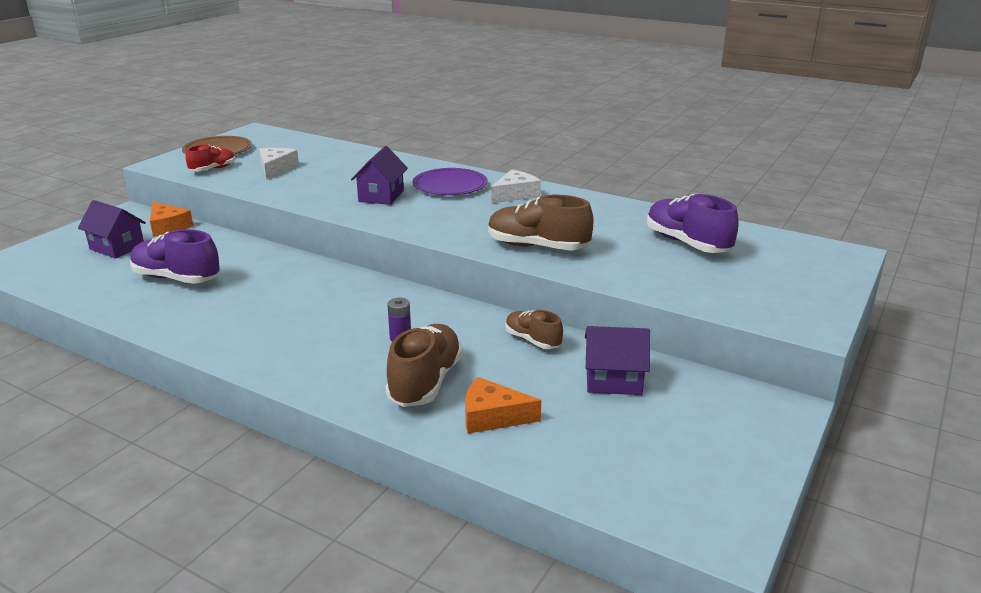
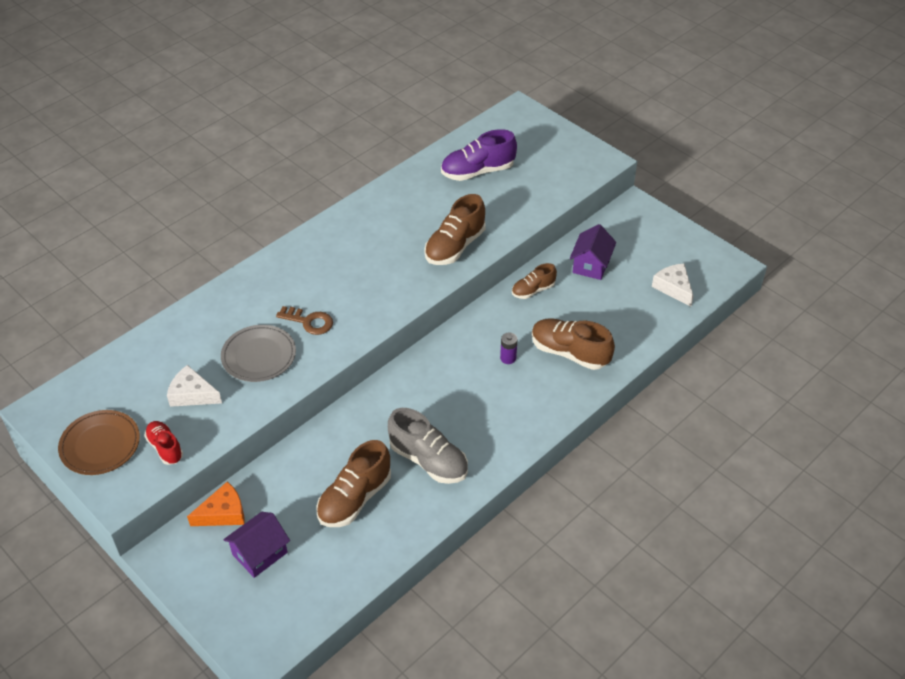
camera: 75 degrees left, 20 degrees up
purple shoe [130,229,220,284] -> brown shoe [316,440,391,527]
purple house [351,146,408,205] -> brown key [276,306,333,335]
purple plate [413,168,488,195] -> none
orange cheese [465,377,541,434] -> none
white cheese [491,169,541,203] -> white cheese moved to [652,264,694,307]
none -> grey plate [221,325,296,382]
none -> grey shoe [388,408,468,484]

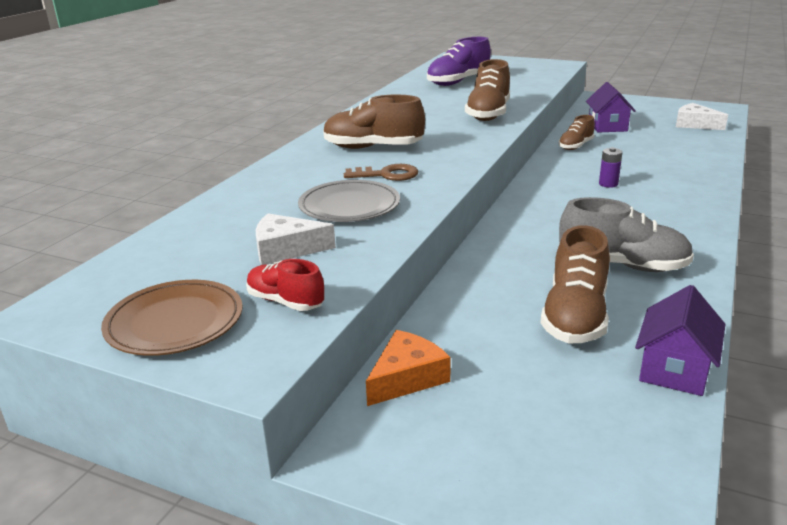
camera: 20 degrees left, 20 degrees down
purple house [223,512,290,578] -> purple house moved to [635,285,726,396]
brown shoe [532,318,615,370] -> brown shoe moved to [323,95,425,149]

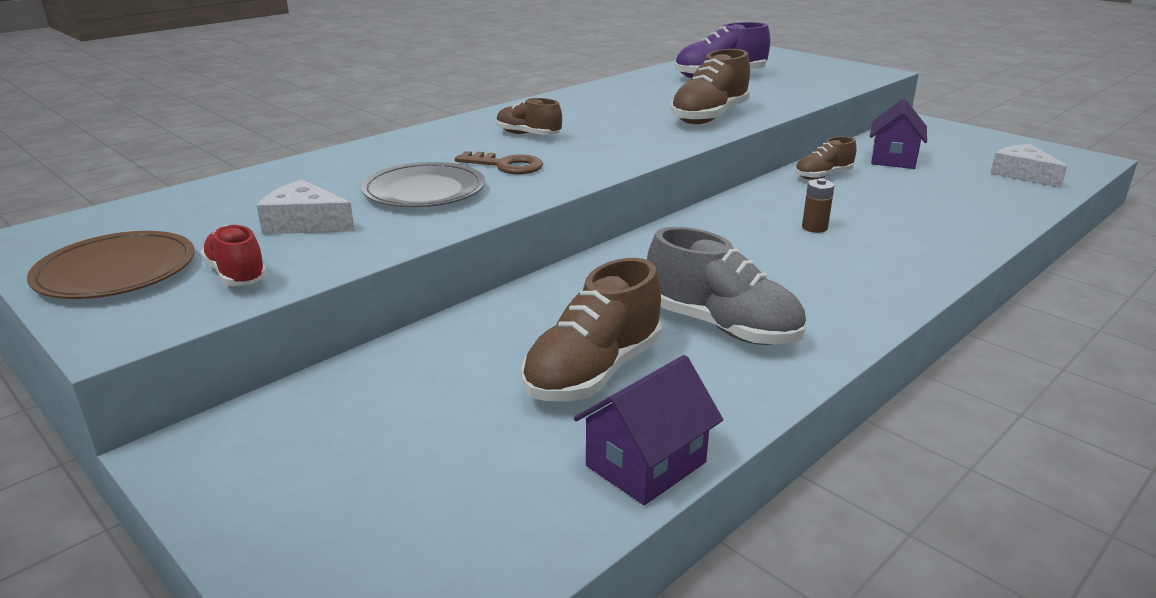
camera: 20 degrees right, 0 degrees up
brown shoe [323,95,425,149] -> brown shoe [497,98,562,135], size x0.60
orange cheese [366,330,451,406] -> none
purple battery [599,147,622,188] -> brown battery [802,178,835,233]

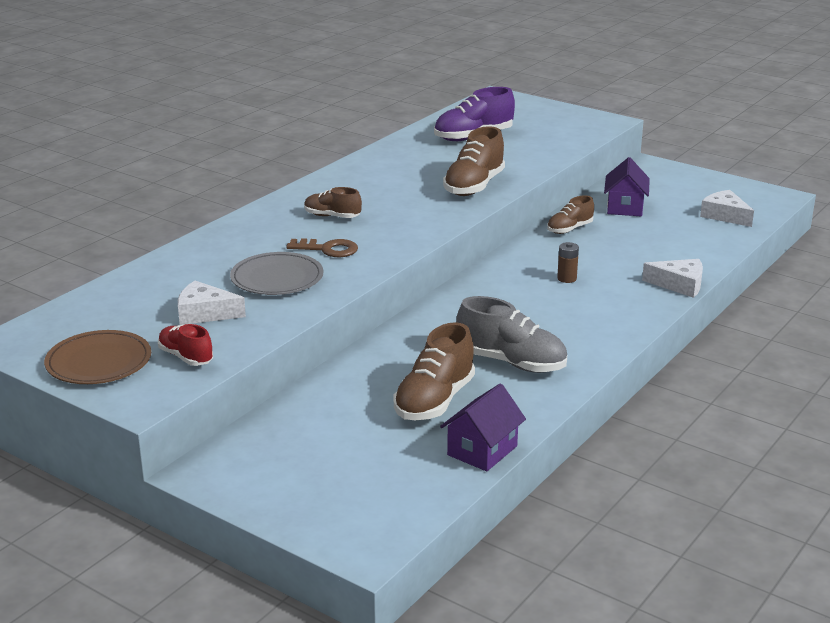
camera: 10 degrees left, 0 degrees up
none -> white cheese [642,259,703,298]

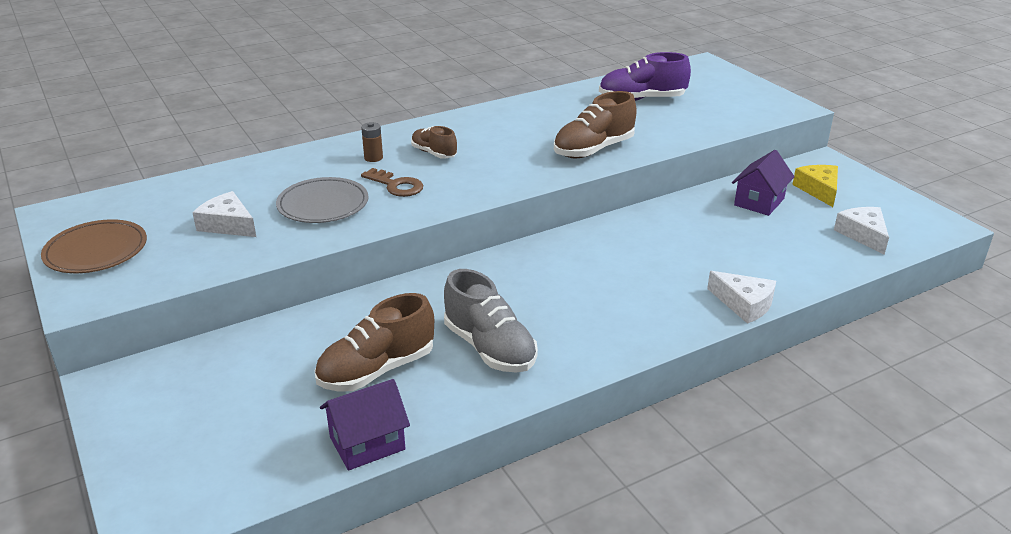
camera: 25 degrees right, 5 degrees up
red shoe [158,324,213,366] -> none
brown shoe [547,196,594,234] -> none
brown battery [557,242,579,283] -> brown battery moved to [361,122,383,162]
none -> yellow cheese [792,165,838,207]

